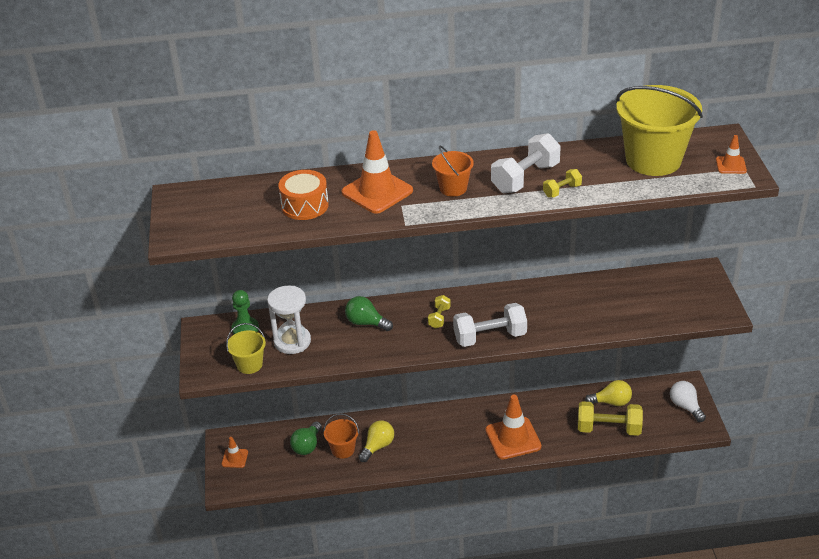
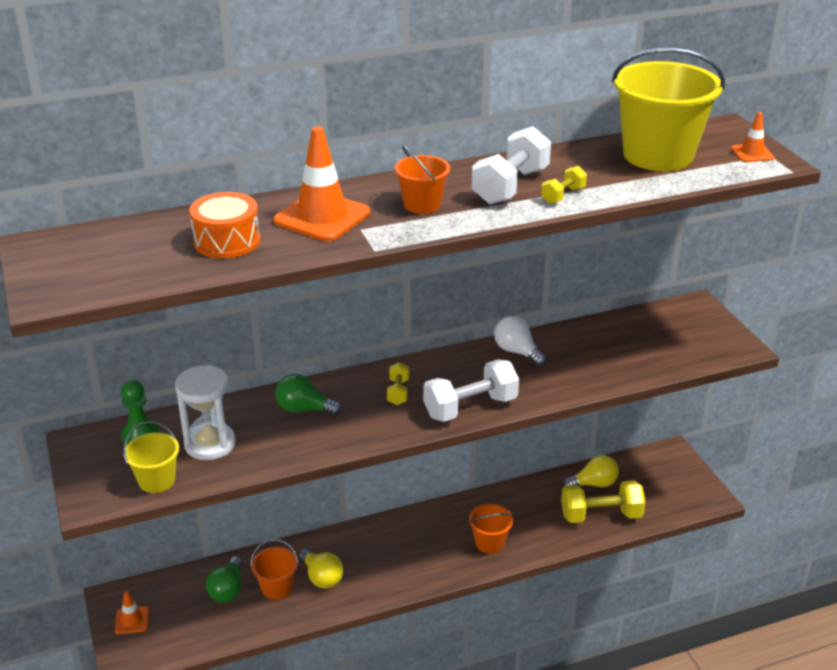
camera: 15 degrees left, 5 degrees down
yellow light bulb [358,420,394,462] -> yellow light bulb turned 120 degrees clockwise [299,548,343,589]
orange traffic cone [485,395,541,460] -> orange bucket [469,504,514,554]
white light bulb [670,381,706,422] -> white light bulb moved to [494,316,547,366]

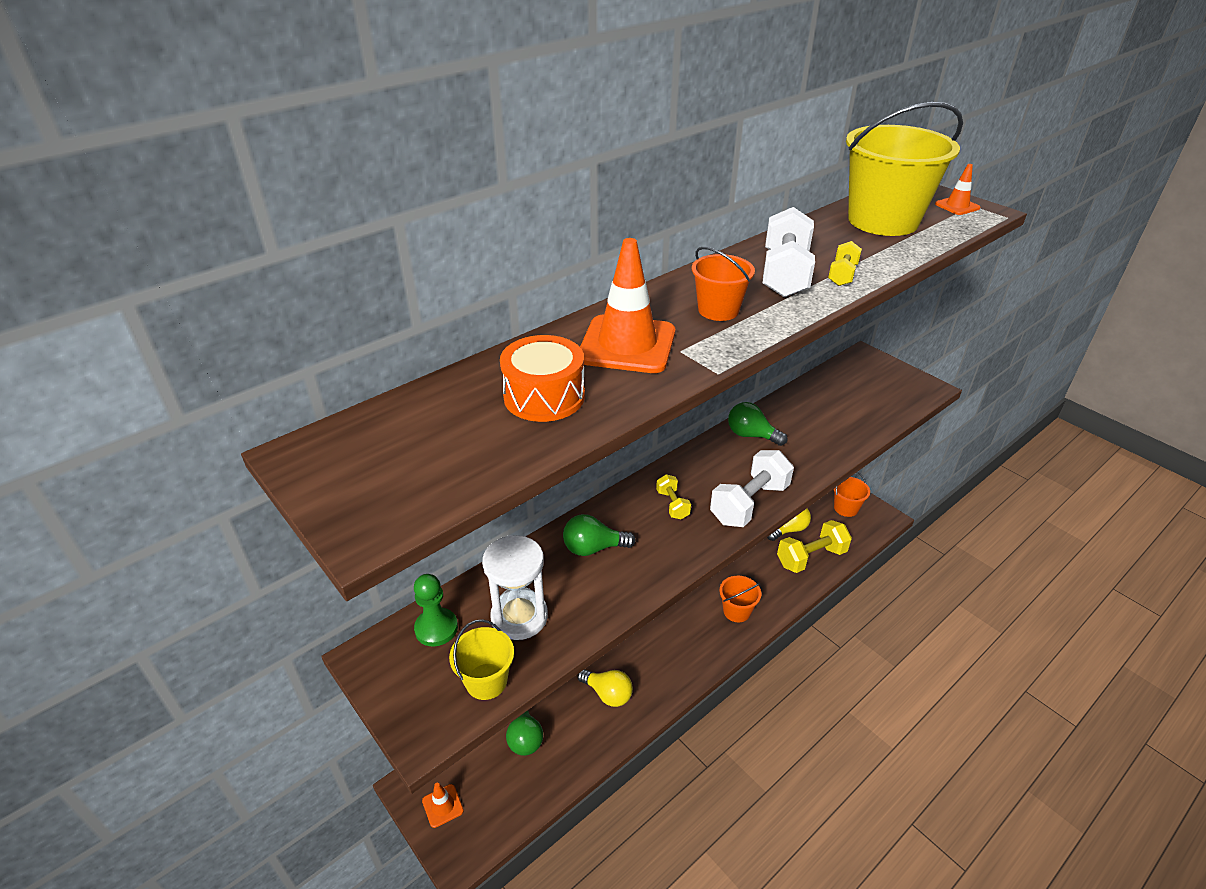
camera: 20 degrees left, 5 degrees up
orange bucket [250,539,299,600] -> orange bucket moved to [833,472,870,517]
white light bulb [494,316,547,366] -> green light bulb [728,402,787,446]

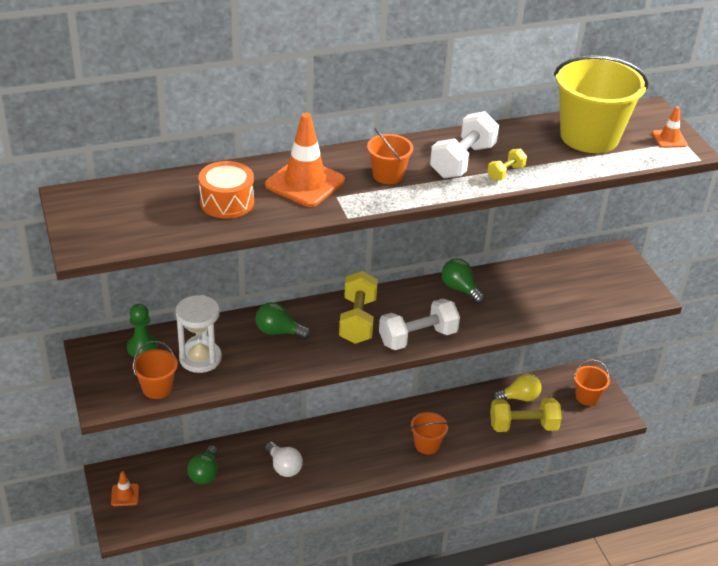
camera: 20 degrees right, 0 degrees up
yellow bucket [449,619,514,700] -> orange bucket [132,341,178,399]
yellow light bulb [577,669,633,707] -> white light bulb [265,442,303,477]
yellow dumbbell [656,474,691,520] -> yellow dumbbell [339,271,378,344], size x1.95

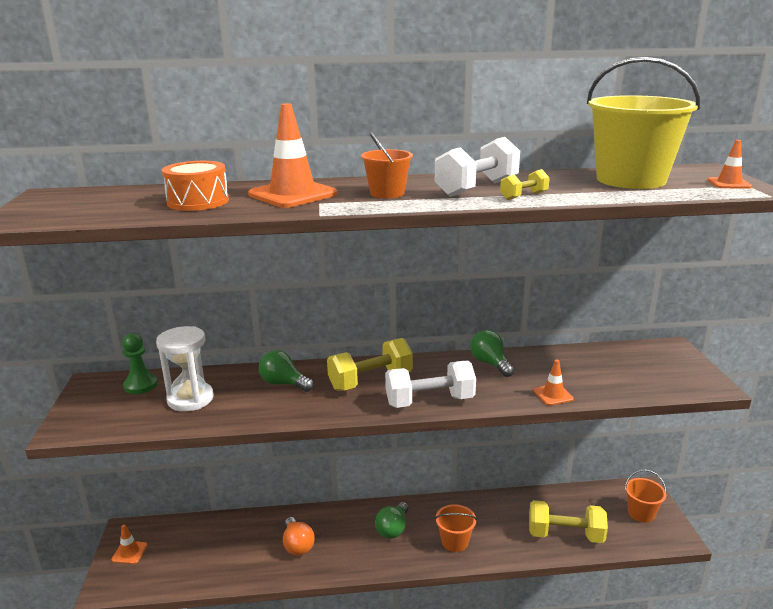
camera: 15 degrees right, 15 degrees down
orange bucket [132,341,178,399] -> none
green light bulb [187,445,218,484] -> green light bulb moved to [375,502,409,539]
white light bulb [265,442,303,477] -> orange light bulb [283,517,315,556]
yellow dumbbell [339,271,378,344] -> yellow dumbbell turned 45 degrees clockwise [327,338,413,391]
yellow light bulb [493,374,542,401] -> none
none -> orange traffic cone [534,360,574,406]

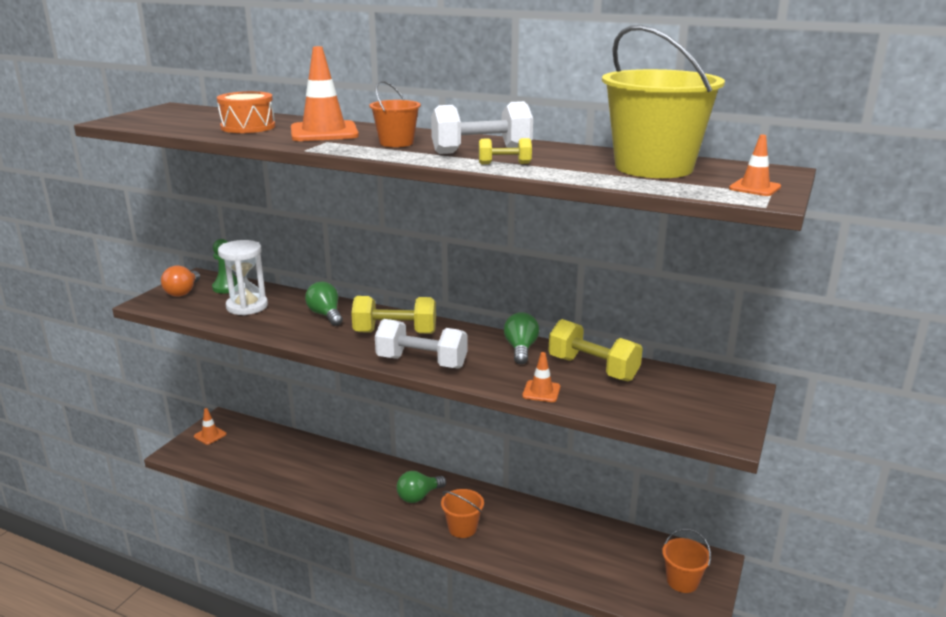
camera: 30 degrees right, 0 degrees up
orange light bulb [283,517,315,556] -> orange light bulb moved to [161,265,200,297]
yellow dumbbell [529,500,608,543] -> yellow dumbbell moved to [548,319,643,382]

